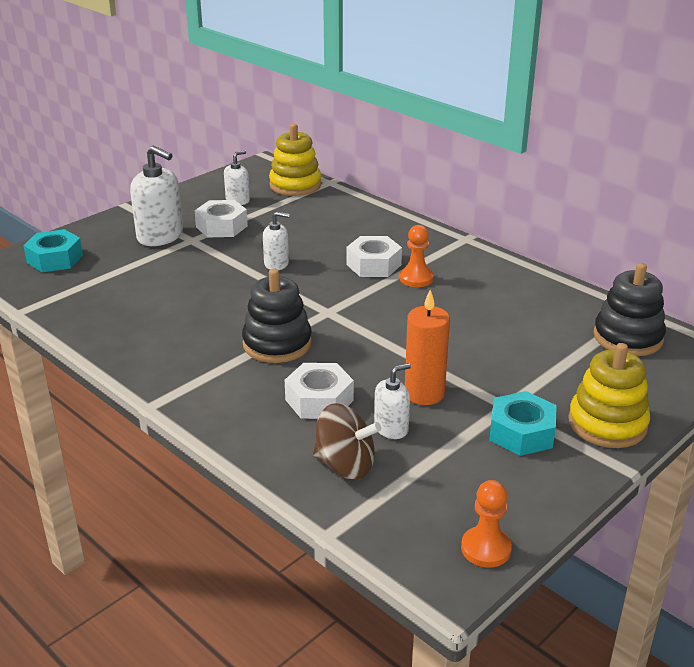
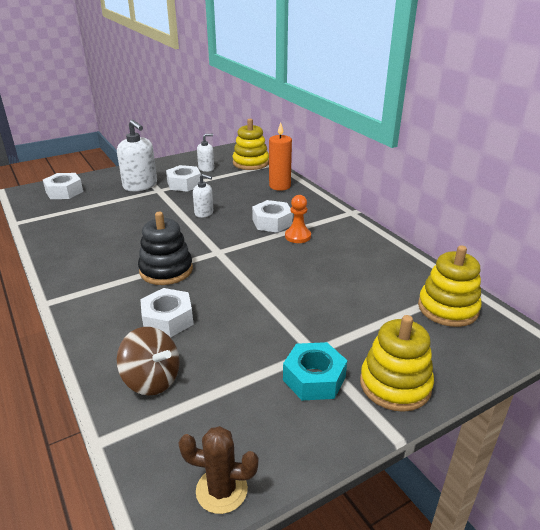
camera: 15 degrees right, 0 degrees up
turquoise nut [23,229,83,272] -> white nut [43,173,83,199]
white soap dispenser [374,363,411,439] -> none
orange candle [405,290,450,405] -> orange candle moved to [269,122,292,191]
orange pawn [461,480,512,568] -> brown cactus [178,426,259,514]
black stacking toy [593,263,666,356] -> yellow stacking toy [418,245,482,327]

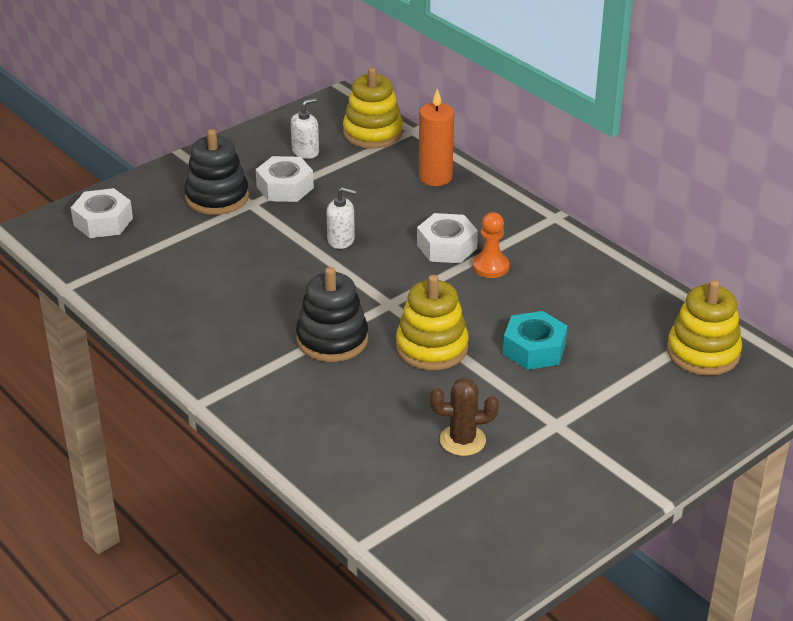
camera: 10 degrees left, 5 degrees up
white soap dispenser [117,120,157,191] -> black stacking toy [184,129,249,215]
brown spinning top [117,327,180,396] -> none
white nut [140,288,194,338] -> none
brown cactus [178,426,259,514] -> brown cactus moved to [430,378,499,456]
turquoise nut [283,342,347,400] -> turquoise nut moved to [503,311,567,370]
yellow stacking toy [360,315,434,412] -> yellow stacking toy moved to [396,275,469,370]

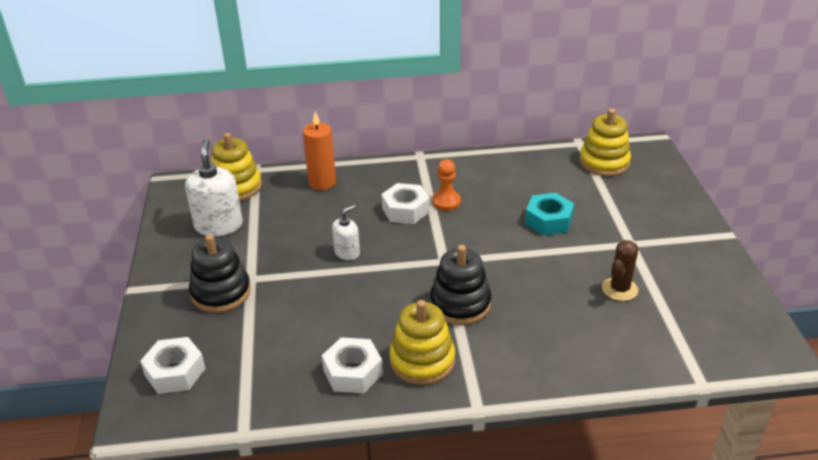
camera: 55 degrees left, 0 degrees up
white nut [256,156,314,202] -> white nut moved to [322,337,383,393]
white soap dispenser [291,98,319,159] -> white soap dispenser [185,139,243,236], size x1.76
yellow stacking toy [396,275,469,370] -> yellow stacking toy moved to [389,300,455,385]

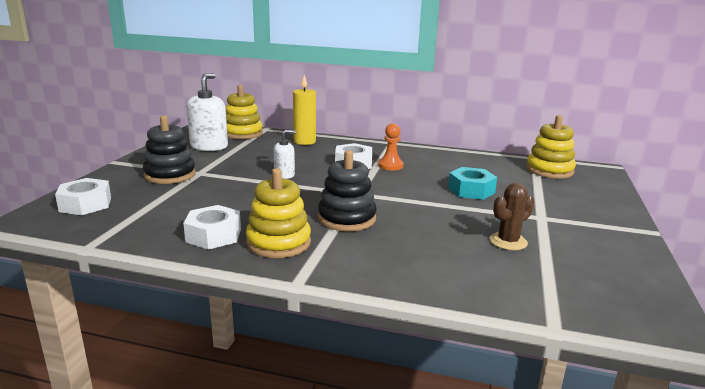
camera: 20 degrees right, 15 degrees down
orange candle [303,112,336,190] -> yellow candle [293,75,316,145]

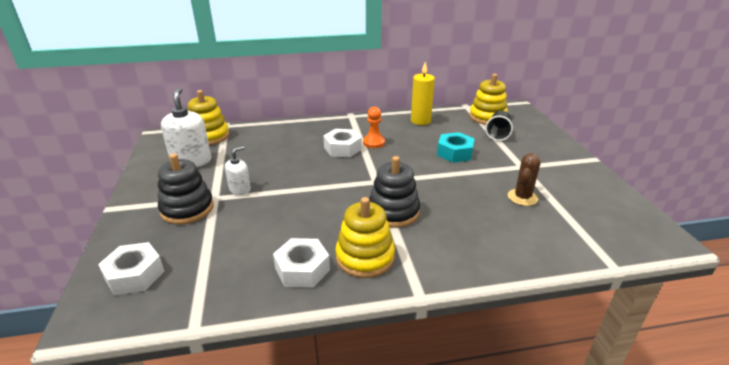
camera: 25 degrees left, 10 degrees up
white soap dispenser [274,130,296,179] -> white soap dispenser moved to [225,146,251,195]
yellow candle [293,75,316,145] -> yellow candle moved to [411,62,435,125]
none -> black cup [485,111,513,141]

